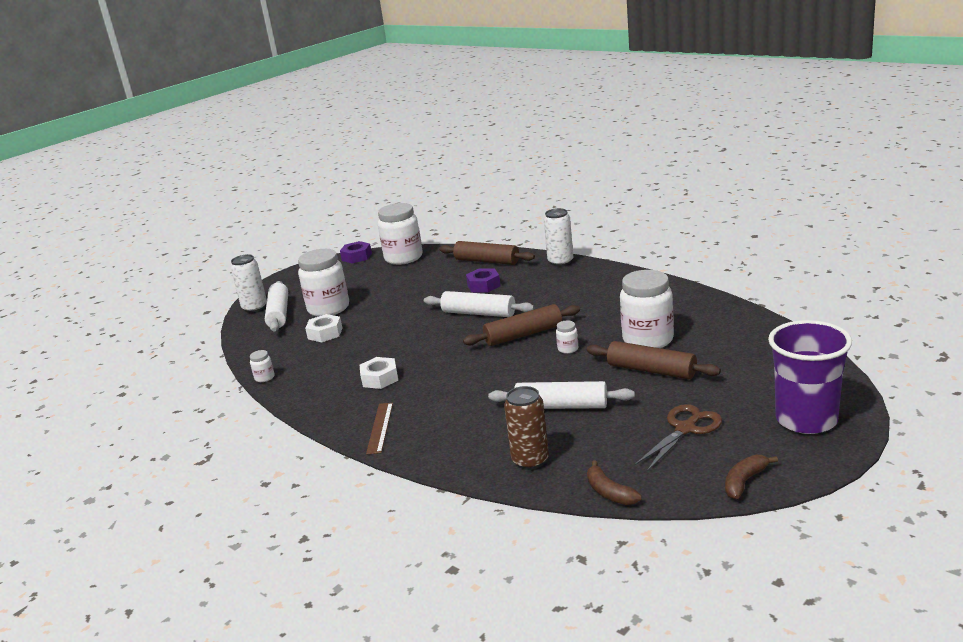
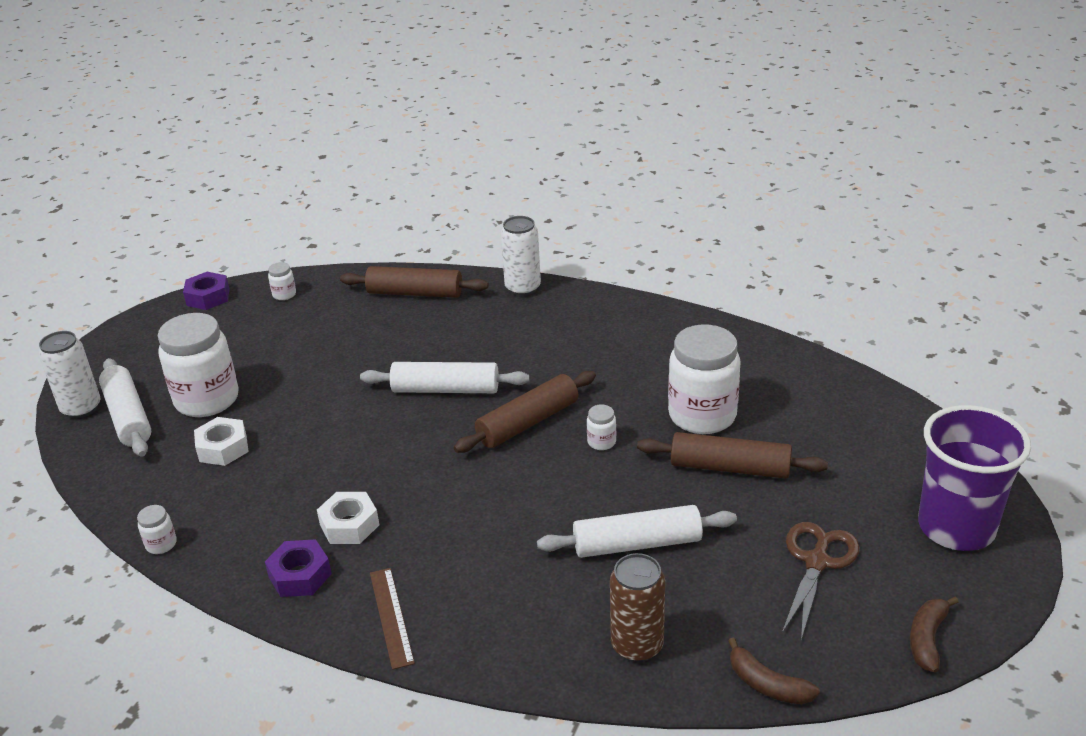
camera: 20 degrees left, 10 degrees up
white jar [378,203,422,265] -> white jar [268,262,296,300], size x0.42
purple nut [466,268,501,293] -> purple nut moved to [265,539,332,597]

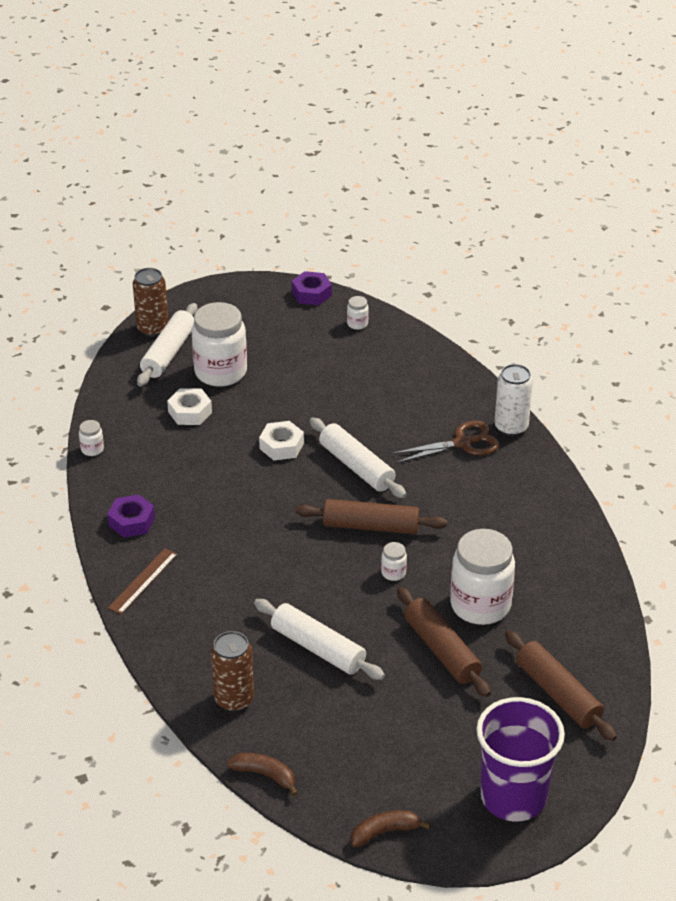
camera: 45 degrees right, 5 degrees up
white can [39,331,101,418] -> brown can [133,268,168,337]
white nut [317,492,379,544] -> white nut moved to [259,421,304,460]
brown rolling pin [340,266,489,298] -> brown rolling pin moved to [505,630,617,741]
brown banana [728,638,820,705] -> brown banana turned 120 degrees clockwise [227,753,298,796]
brown scissors [781,522,859,640] -> brown scissors moved to [391,421,500,463]

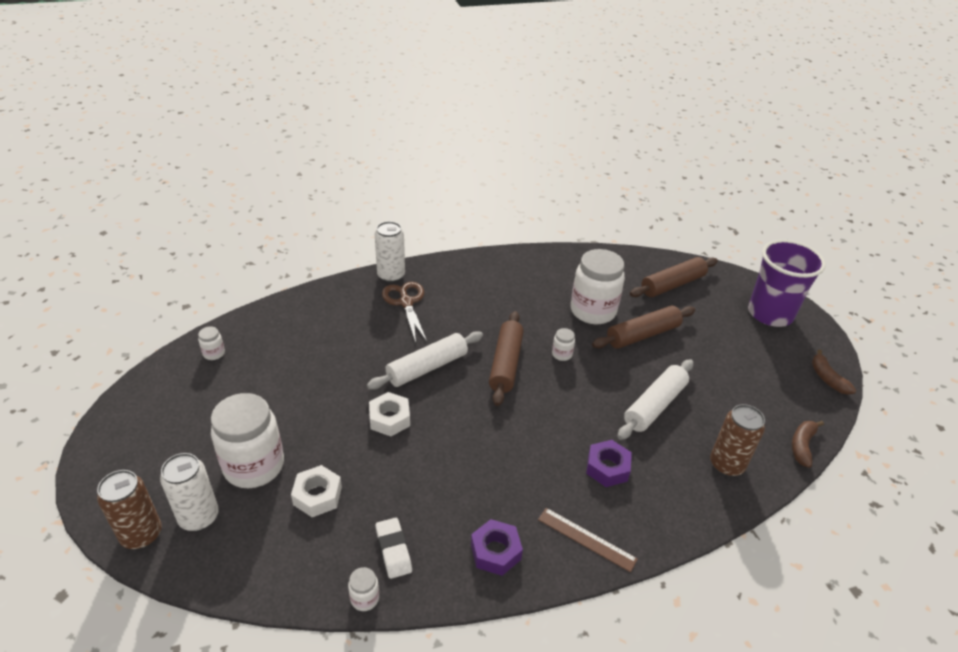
camera: 90 degrees left, 0 degrees up
white rolling pin [137,303,197,386] -> white can [160,453,219,531]
purple nut [292,271,332,305] -> purple nut moved to [586,440,632,487]
none -> white eraser [376,518,412,579]

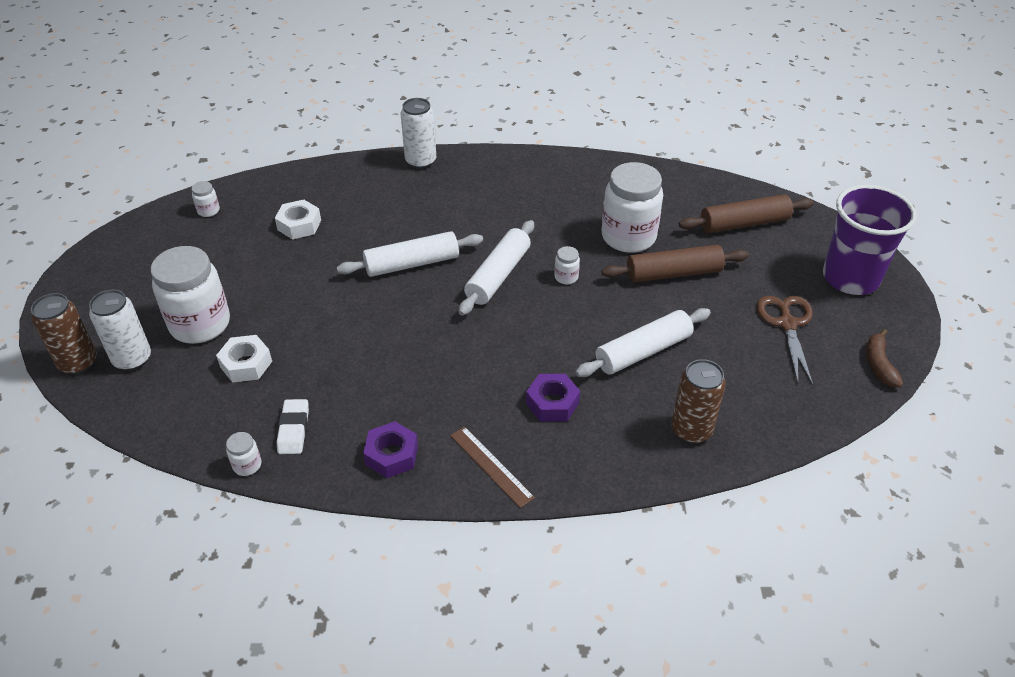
camera: 20 degrees right, 5 degrees up
white nut [369,392,410,436] -> white nut moved to [275,200,321,239]
brown scissors [382,282,427,343] -> brown scissors moved to [756,296,813,385]
brown rolling pin [489,311,524,406] -> white rolling pin [459,220,534,316]
brown banana [792,421,824,468] -> none

